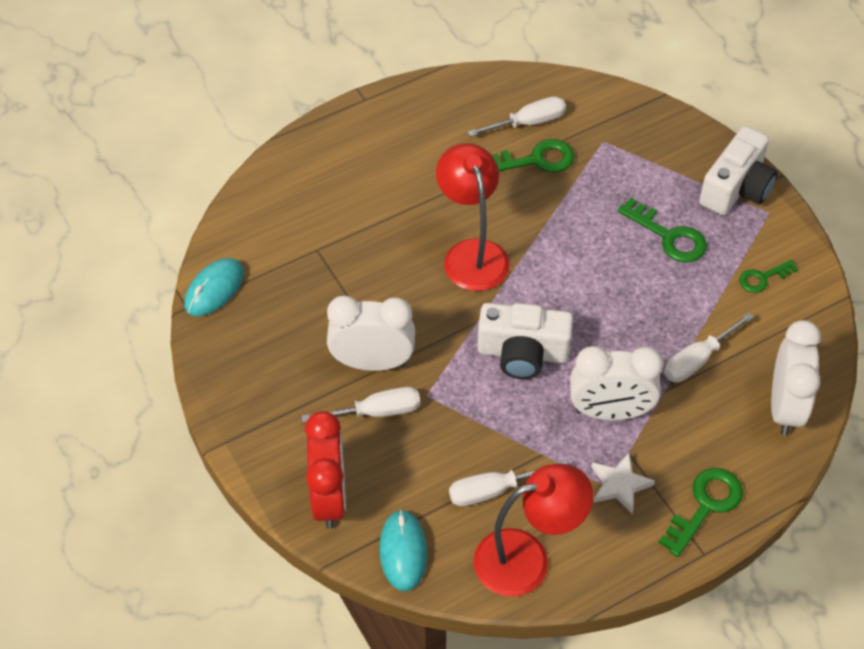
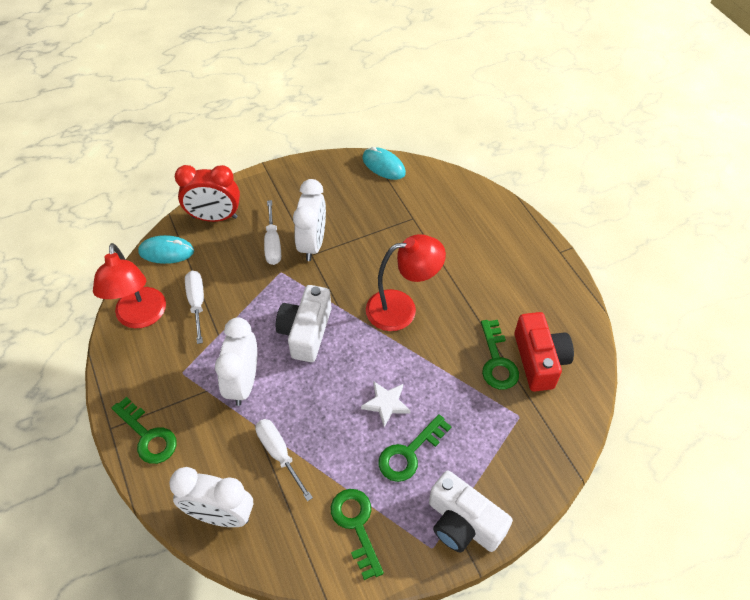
camera: 95 degrees right, 0 degrees up
white screwdriver [467,96,566,137] -> red camera [514,312,574,392]
white star [591,453,655,514] -> white star moved to [361,382,410,427]
green key [739,260,798,293] -> green key [331,489,384,580], size x1.61

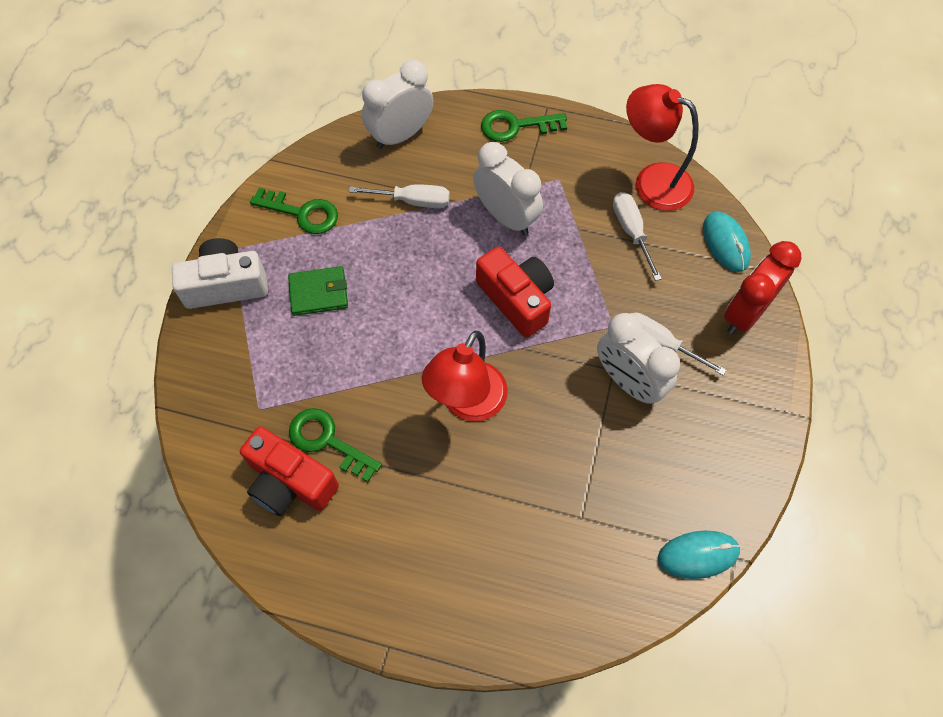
camera: 130 degrees right, 10 degrees up
turquoise mouse [138,235,194,264] -> turquoise mouse turned 60 degrees counterclockwise [703,212,751,272]
white screwdriver [185,271,204,344] -> white screwdriver turned 135 degrees counterclockwise [613,192,662,281]
white camera [276,285,331,362] -> red camera [476,247,554,338]
white star [361,382,410,427] -> none
green key [378,414,452,482] -> green wallet [288,266,348,316]

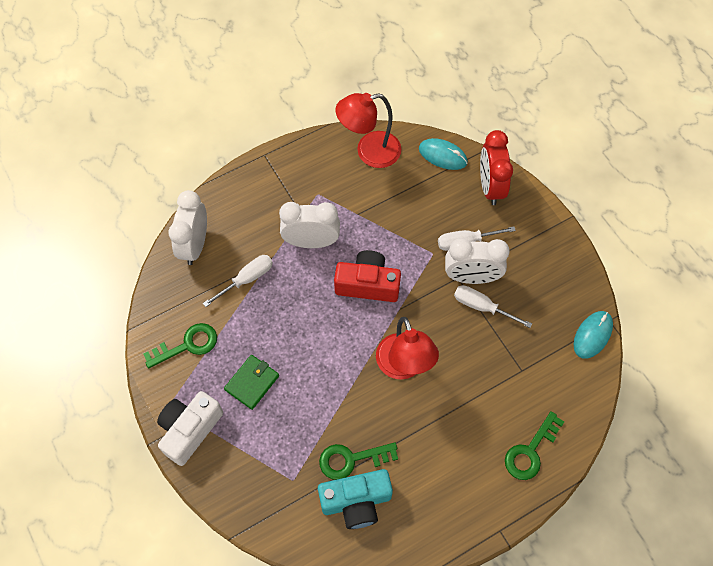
camera: 45 degrees left, 0 degrees up
red camera [240,427,339,516] -> turquoise camera [318,469,393,529]
green key [481,110,567,142] -> green key moved to [505,411,564,480]
white screwdriver [613,192,662,281] -> white screwdriver moved to [454,285,532,328]

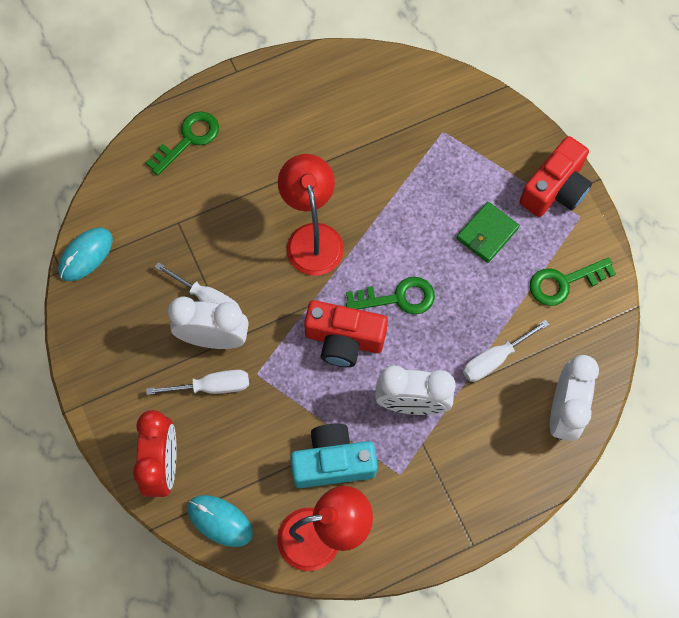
camera: 175 degrees left, 5 degrees up
white camera [157,391,223,466] -> red camera [519,136,592,217]
turquoise camera [318,469,393,529] -> turquoise camera moved to [290,424,378,488]
green key [319,442,398,480] -> green key moved to [346,277,435,314]

